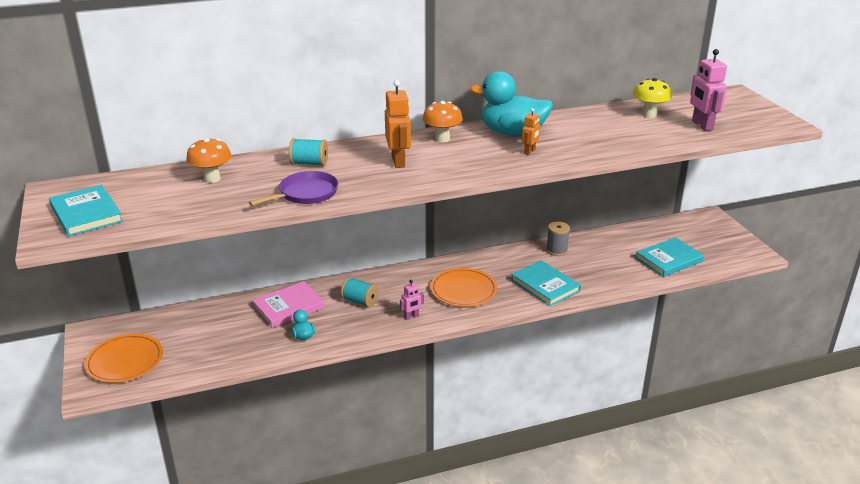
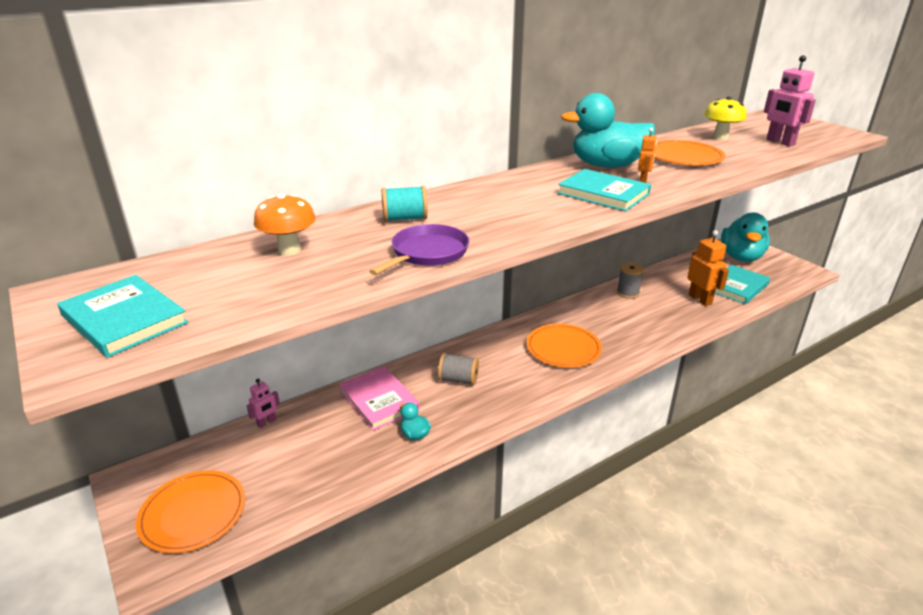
camera: 15 degrees left, 0 degrees up
pink book [252,281,325,328] -> pink book turned 75 degrees counterclockwise [339,366,420,431]
turquoise spool [340,277,379,308] -> grey spool [438,353,479,385]
orange robot [385,80,411,168] -> orange robot moved to [687,230,729,306]
pink robot [400,280,424,320] -> pink robot moved to [247,379,280,428]
orange mushroom [422,101,463,142] -> none
turquoise book [511,260,581,306] -> turquoise book moved to [557,169,651,211]
none -> orange plate [655,140,725,165]
none -> turquoise duck [721,212,770,262]

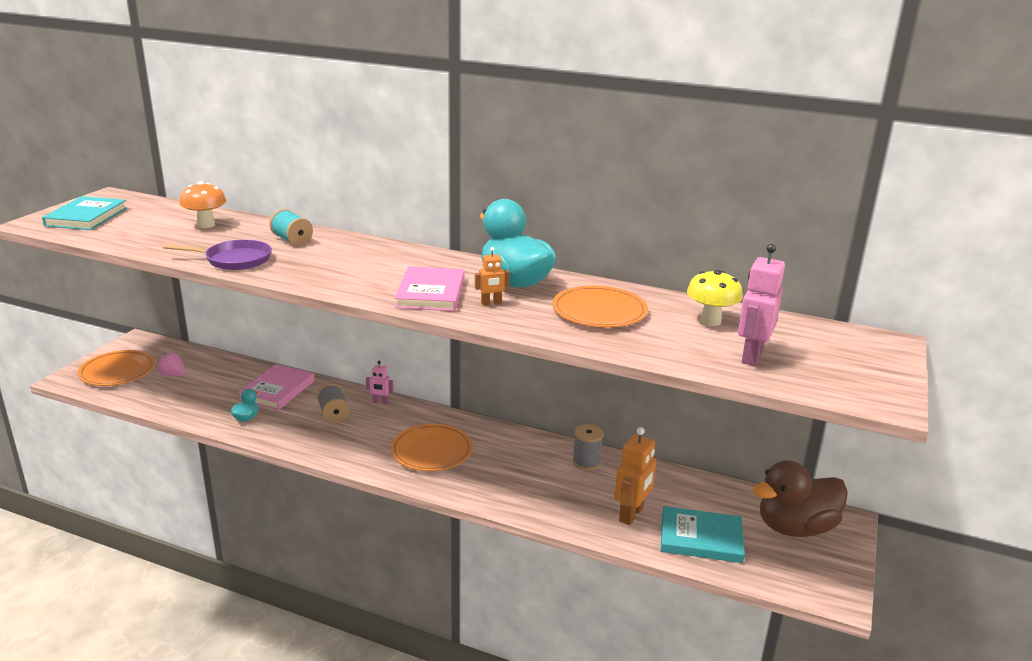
camera: 55 degrees right, 5 degrees down
pink robot [247,379,280,428] -> pink robot moved to [366,361,394,405]
turquoise book [557,169,651,211] -> pink book [395,266,464,311]
turquoise duck [721,212,770,262] -> brown duck [753,460,848,537]
none -> pink strawberry [157,353,185,377]

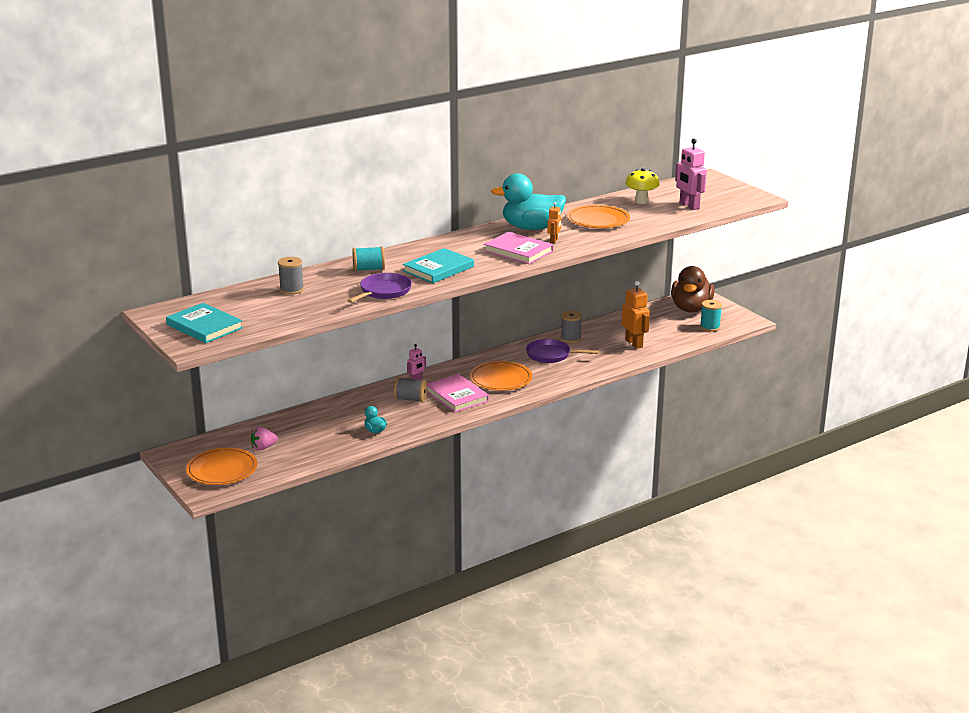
camera: 55 degrees left, 0 degrees up
orange mushroom [179,181,226,228] -> grey spool [278,257,304,295]
pink book [238,364,315,410] -> pink book moved to [427,374,489,412]
turquoise book [661,506,745,563] -> turquoise book moved to [403,248,474,283]
none -> purple pan [526,339,599,363]
none -> turquoise spool [700,300,722,331]

